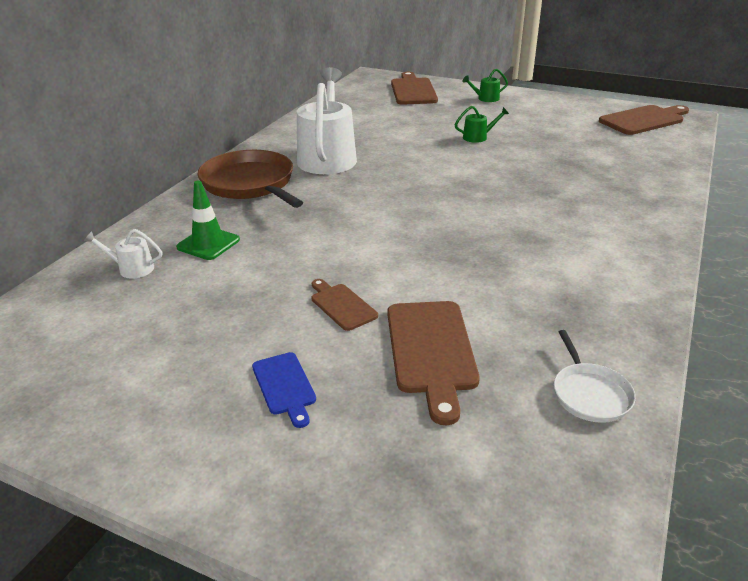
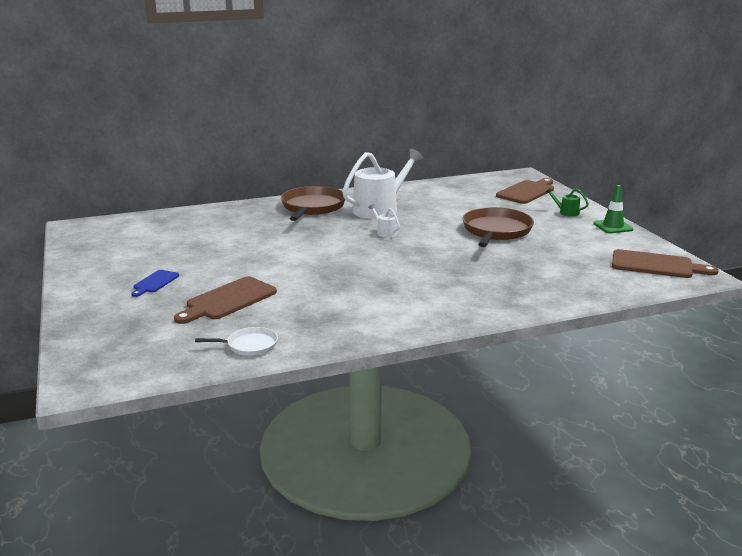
camera: 45 degrees right, 10 degrees down
white watering can [84,229,162,279] -> white watering can moved to [368,204,400,238]
green traffic cone [176,180,240,260] -> green traffic cone moved to [593,185,633,233]
brown cutting board [312,279,378,331] -> none
green watering can [455,106,509,143] -> brown pan [463,207,534,247]
white pan [554,330,636,423] -> white pan turned 135 degrees counterclockwise [195,327,278,356]

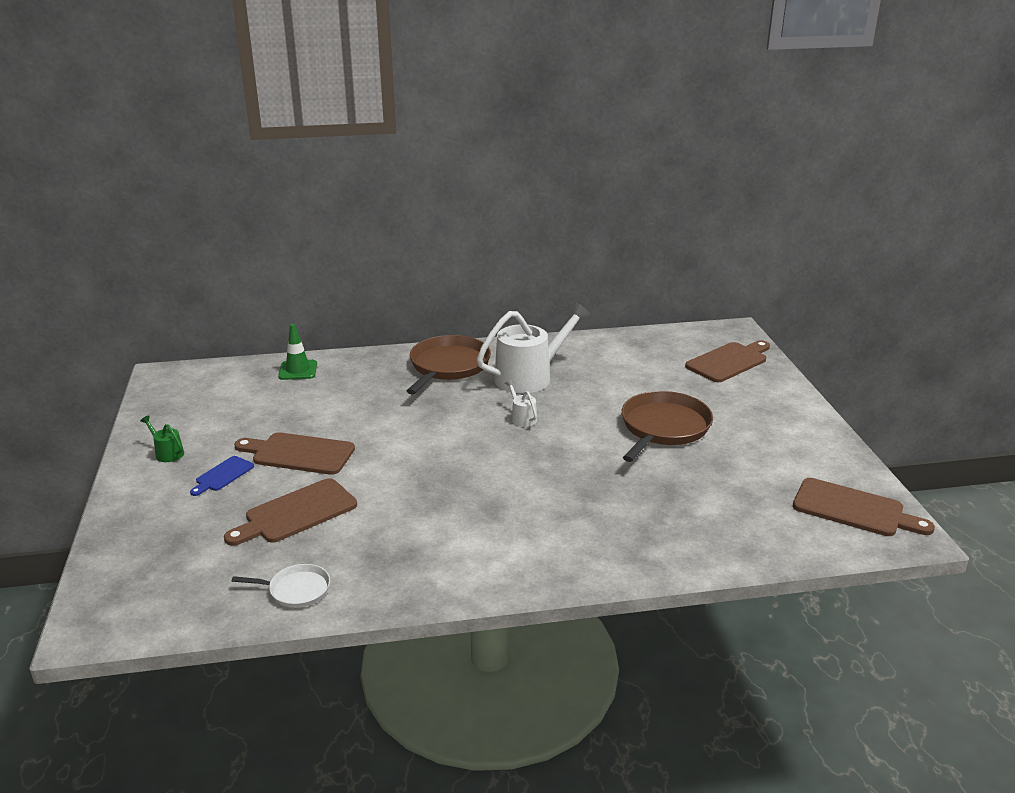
camera: 10 degrees right, 5 degrees up
green watering can [546,188,589,217] -> green watering can moved to [140,415,184,462]
green traffic cone [593,185,633,233] -> green traffic cone moved to [278,324,317,380]
none -> brown cutting board [234,432,355,475]

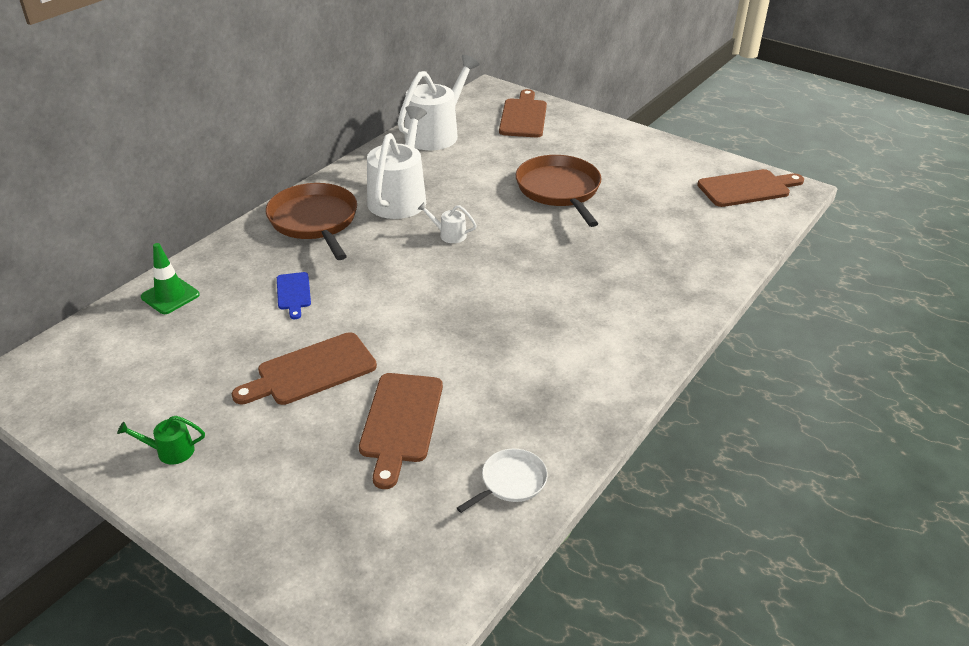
camera: 45 degrees left, 10 degrees up
blue cutting board [190,456,254,496] -> blue cutting board moved to [277,272,311,319]
none -> white watering can [398,55,479,150]

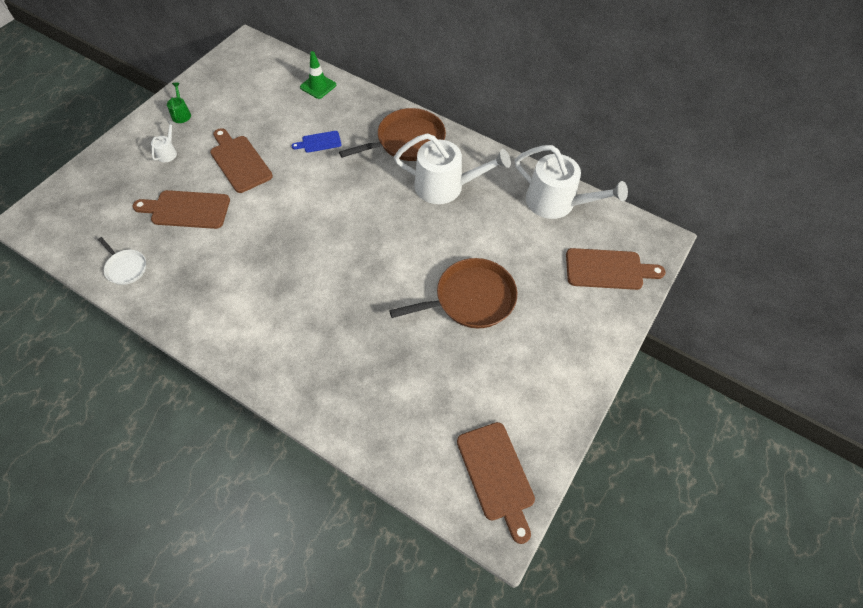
camera: 85 degrees right, 20 degrees up
white watering can [417,202,477,243] -> white watering can moved to [151,120,177,162]

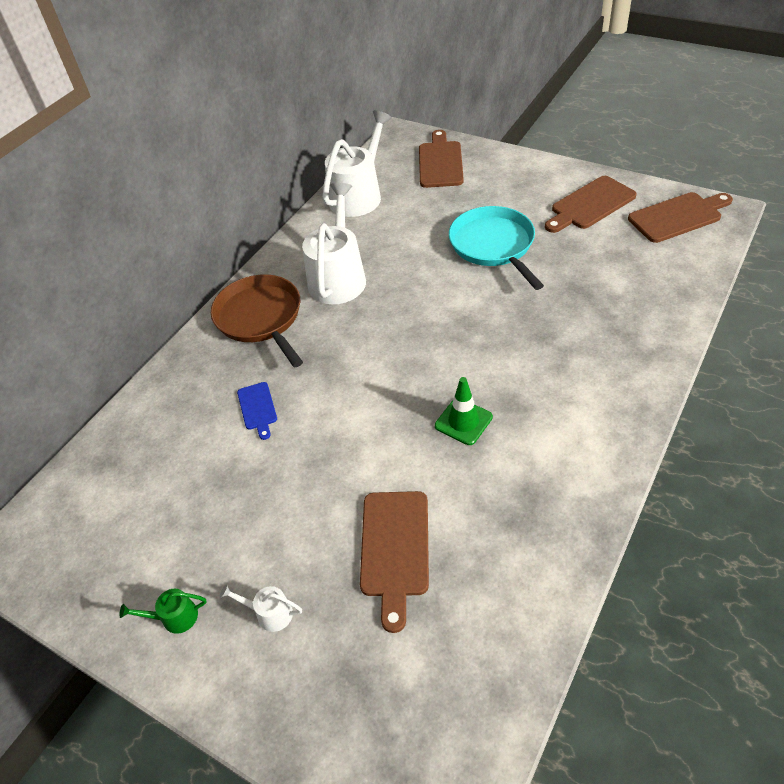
camera: 85 degrees left, 10 degrees down
white pan [98,237,146,285] -> none
brown cutting board [210,128,273,193] -> brown cutting board moved to [545,176,637,233]
green traffic cone [300,51,336,99] -> green traffic cone moved to [435,377,493,445]
brown pan [389,258,517,328] -> turquoise pan [449,206,544,290]

